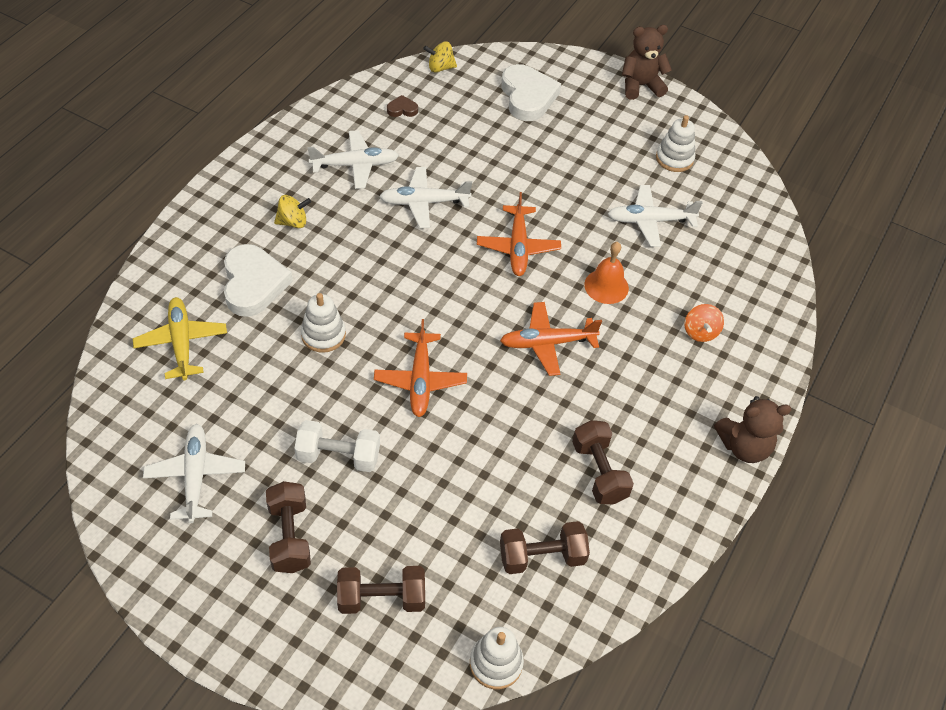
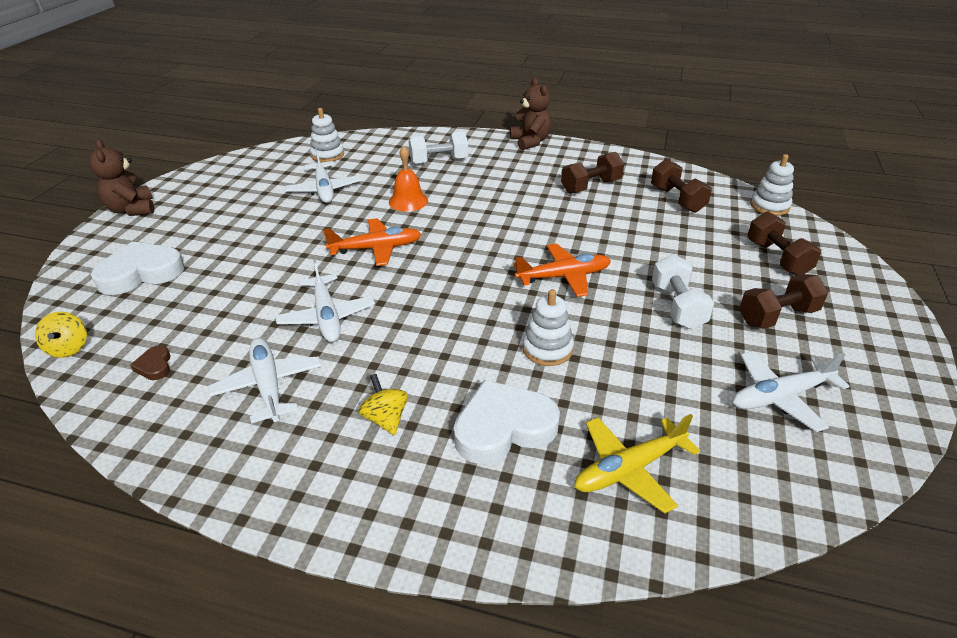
camera: 100 degrees left, 15 degrees down
orange plane [500,302,602,376] -> none
white stacking toy [656,115,695,172] -> white stacking toy moved to [310,108,344,162]
orange spinning top [685,304,724,342] -> white dumbbell [409,131,468,165]

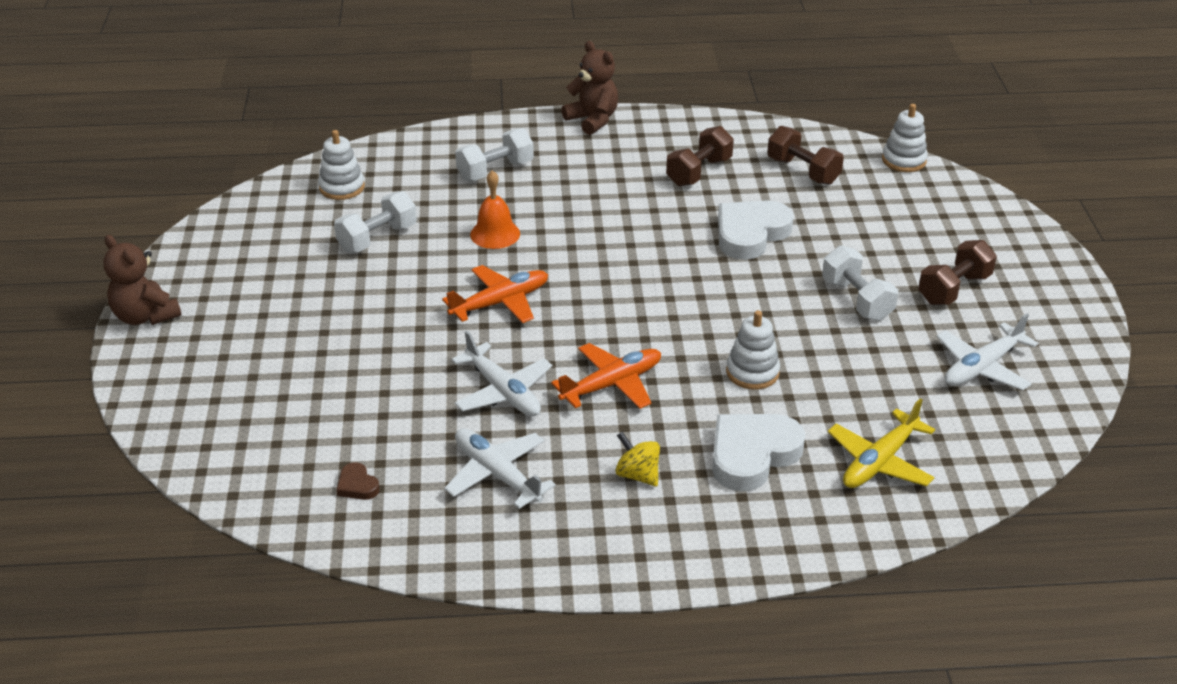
camera: 20 degrees left, 0 degrees up
yellow spinning top [35,312,87,358] -> none
white heart [91,241,184,295] -> white heart moved to [718,200,794,260]
white plane [285,148,361,203] -> white dumbbell [334,191,417,253]
orange plane [514,243,611,297] -> orange plane moved to [551,343,661,409]
brown dumbbell [747,211,821,275] -> none

